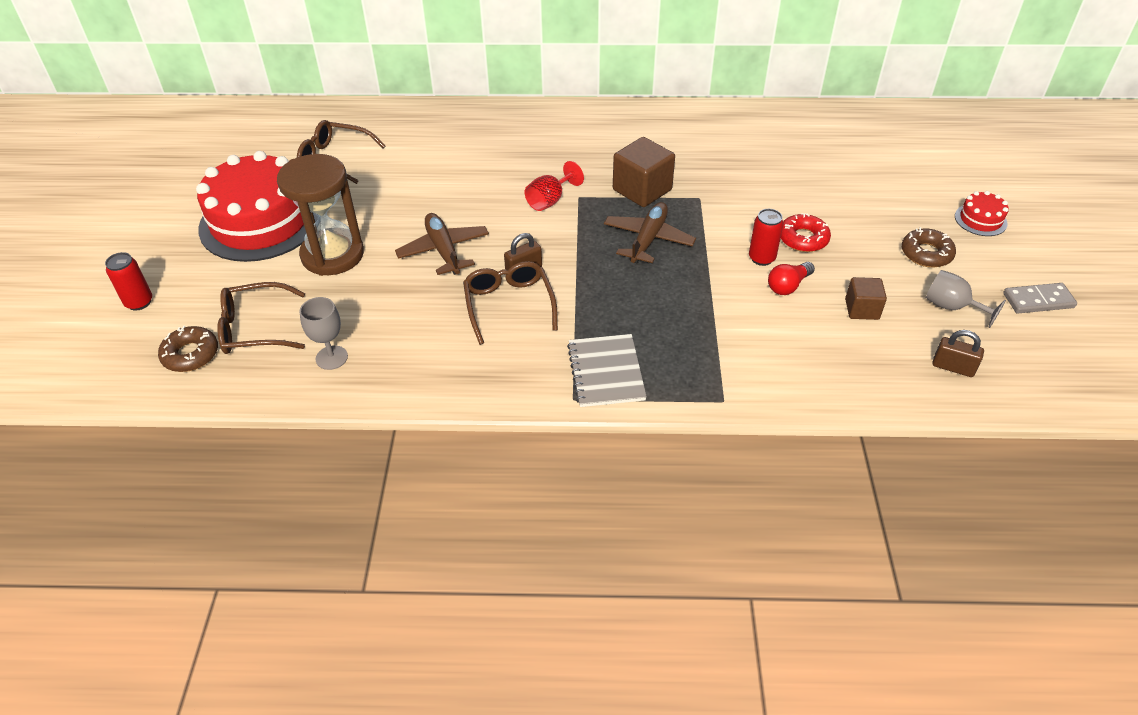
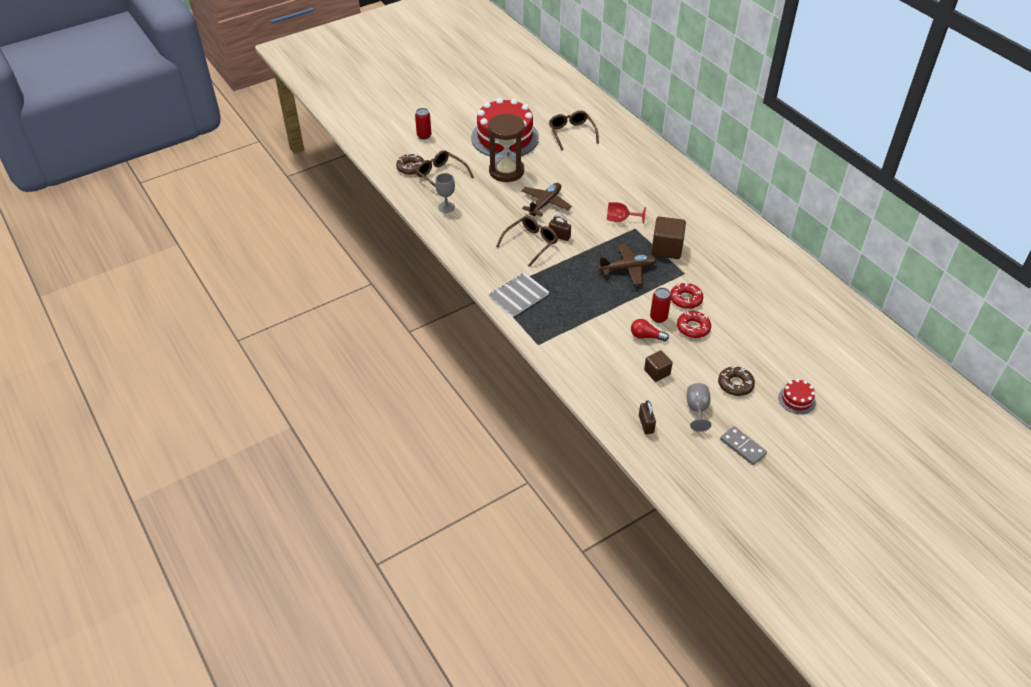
camera: 55 degrees right, 0 degrees up
none -> red donut [670,282,703,309]

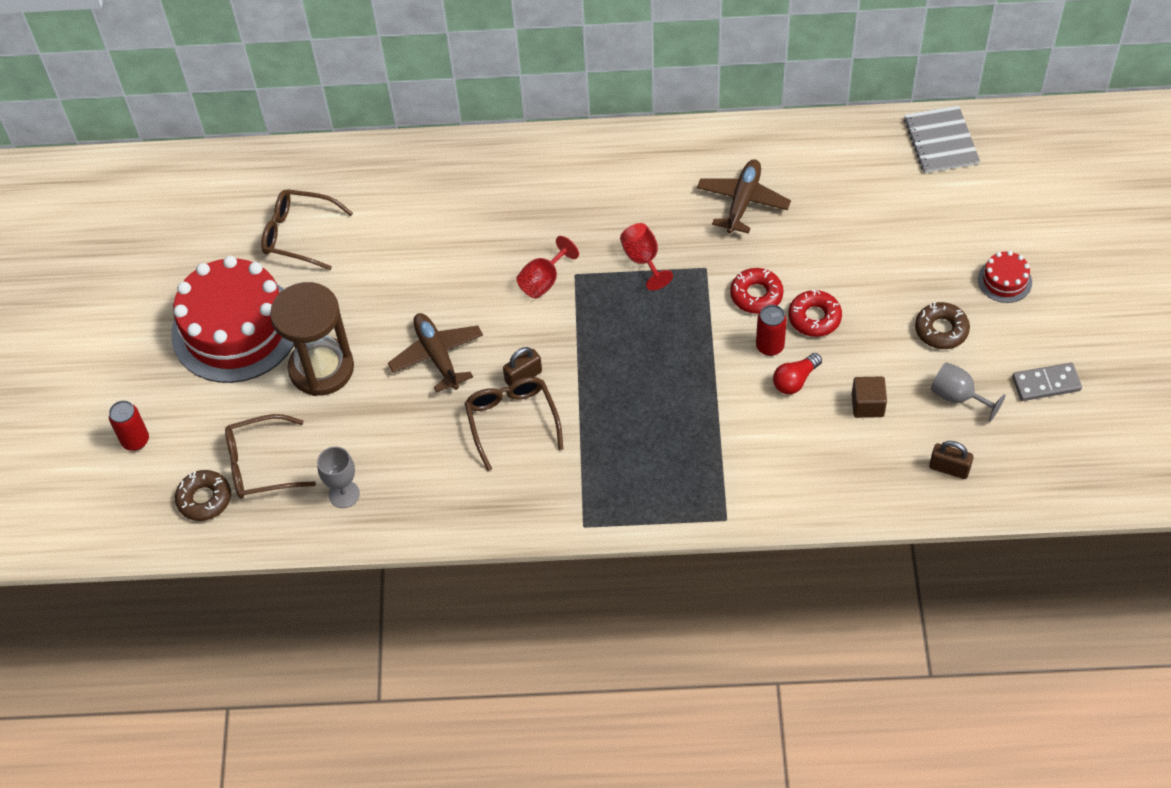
camera: 55 degrees left, 10 degrees up
grey notebook [489,273,549,317] -> grey notebook moved to [904,106,980,173]
brown plane [598,244,657,285] -> brown plane moved to [697,159,791,234]
brown cube [651,216,686,259] -> red goblet [620,223,673,290]

